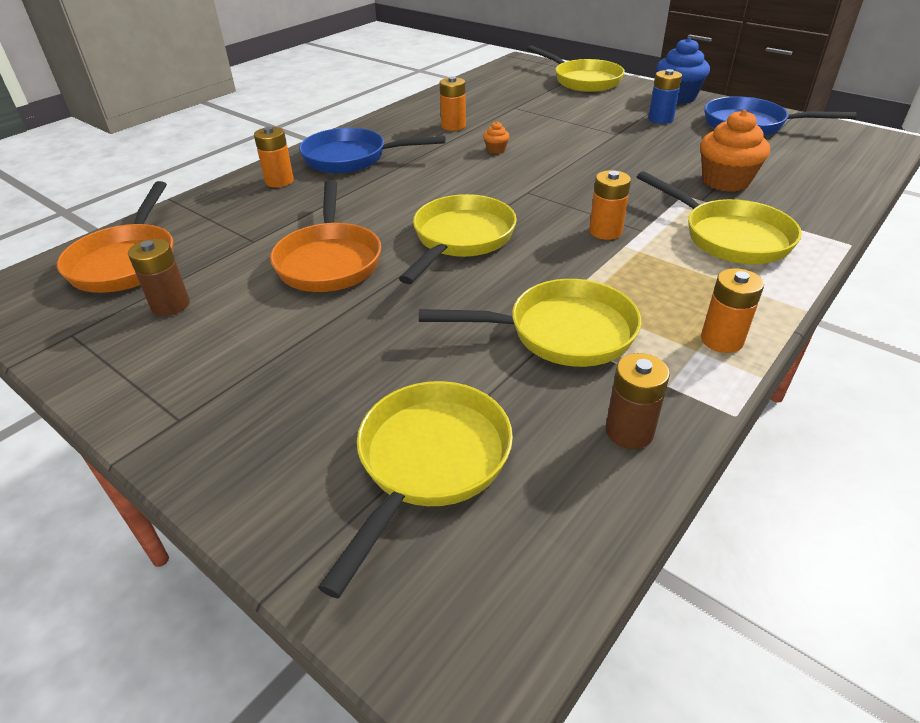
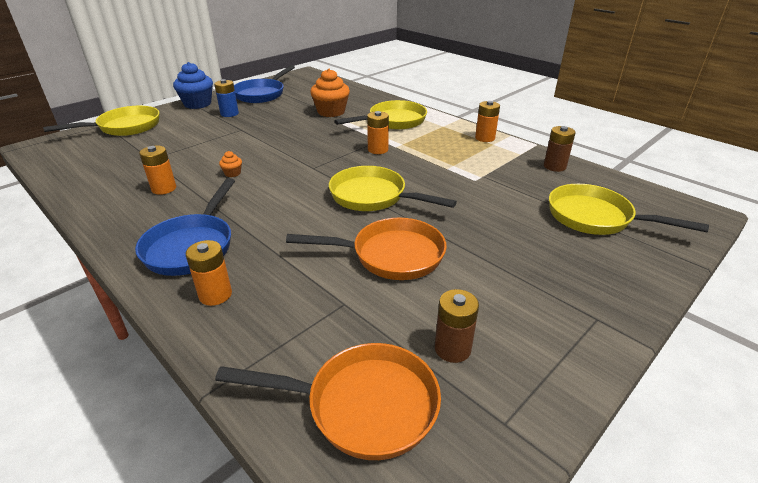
camera: 85 degrees left, 5 degrees down
yellow pan [419,279,641,367] -> none

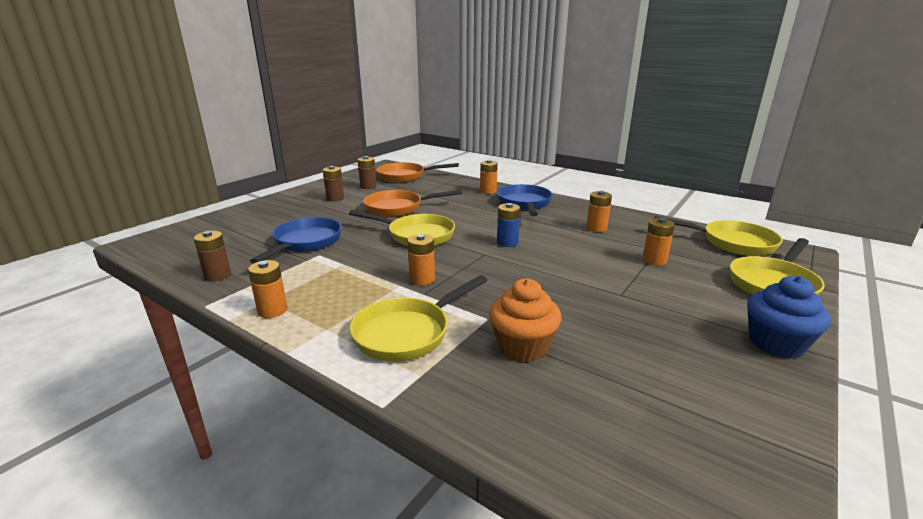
camera: 170 degrees right, 10 degrees down
blue battery [214,79,239,117] -> blue battery moved to [497,203,520,247]
orange cupcake [219,151,242,177] -> none
blue pan [234,65,295,103] -> blue pan moved to [250,217,342,263]
yellow pan [549,184,709,235] -> yellow pan moved to [655,216,783,256]
none -> brown battery [323,166,344,201]
none -> orange battery [642,218,675,265]

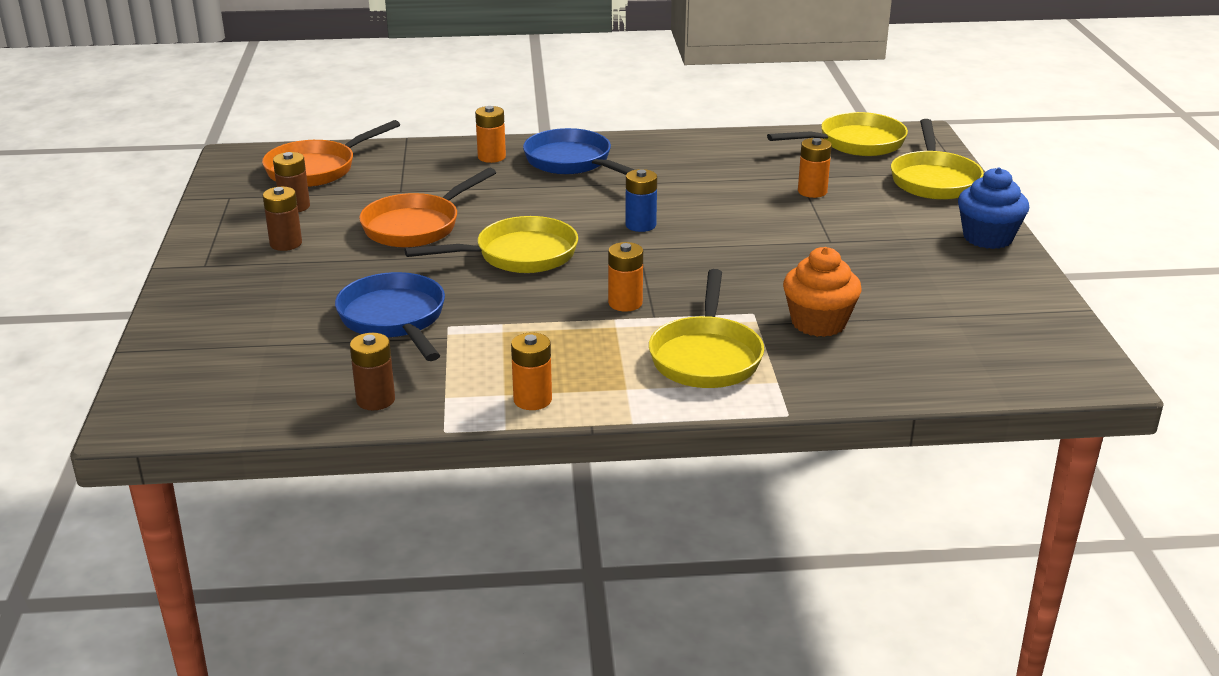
camera: 40 degrees left, 5 degrees up
orange battery [586,191,612,232] -> none

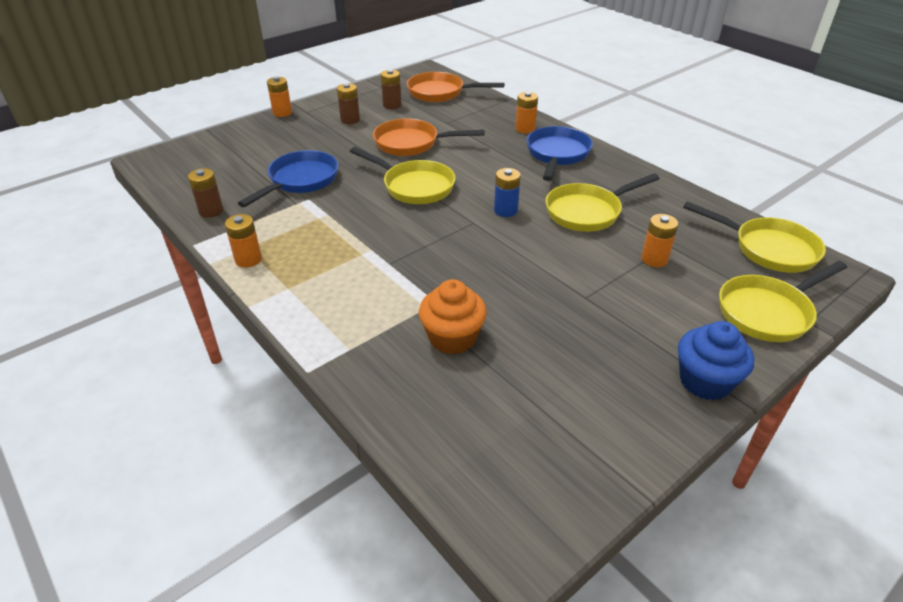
camera: 55 degrees right, 10 degrees up
orange battery [608,242,643,312] -> orange battery moved to [267,77,292,117]
yellow pan [649,269,764,388] -> yellow pan moved to [545,173,660,232]

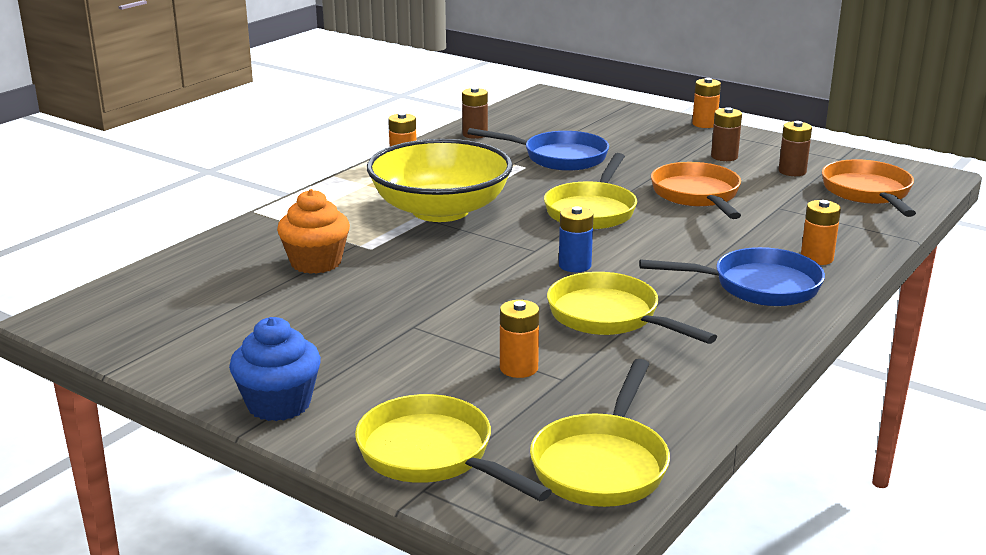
camera: 75 degrees right, 15 degrees down
none -> yellow bowl [367,139,513,222]

